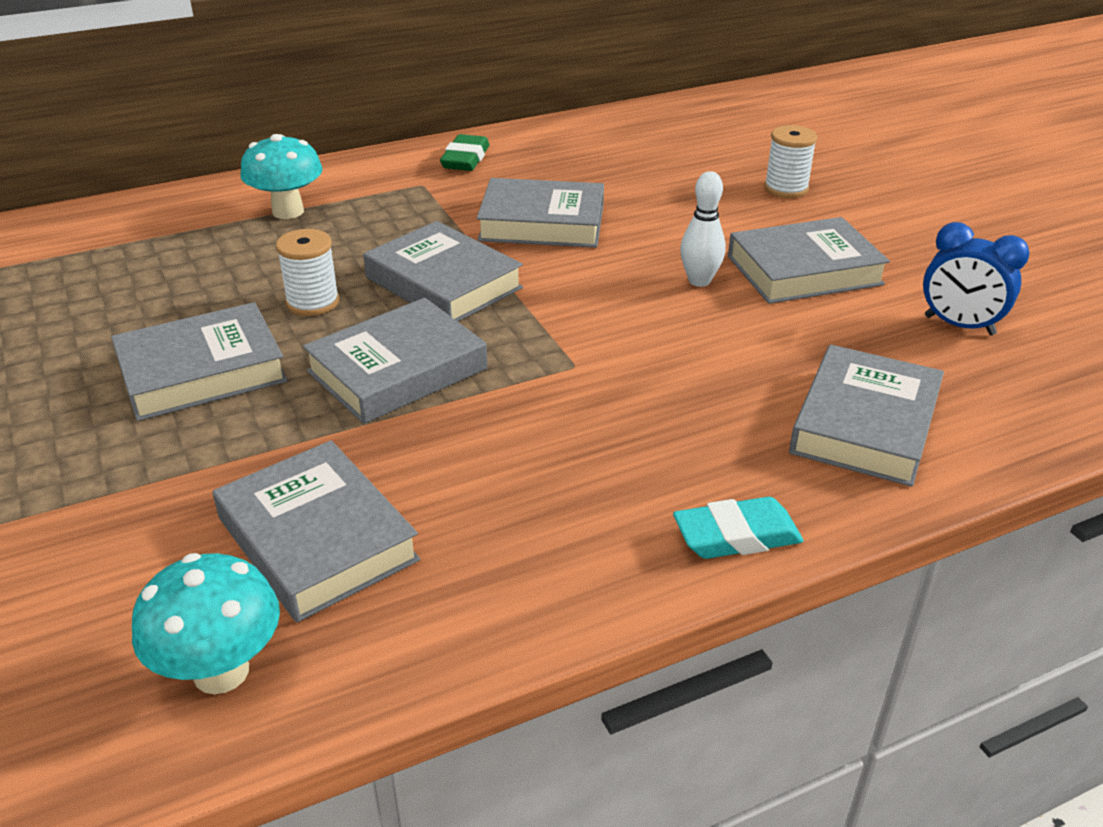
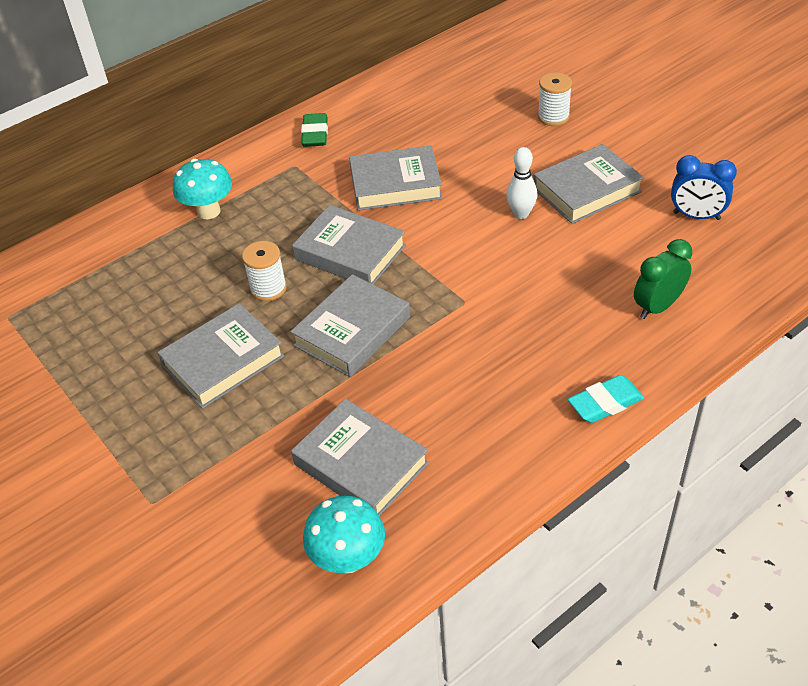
camera: 10 degrees left, 10 degrees up
grey book [789,344,944,487] -> green clock [634,239,692,319]

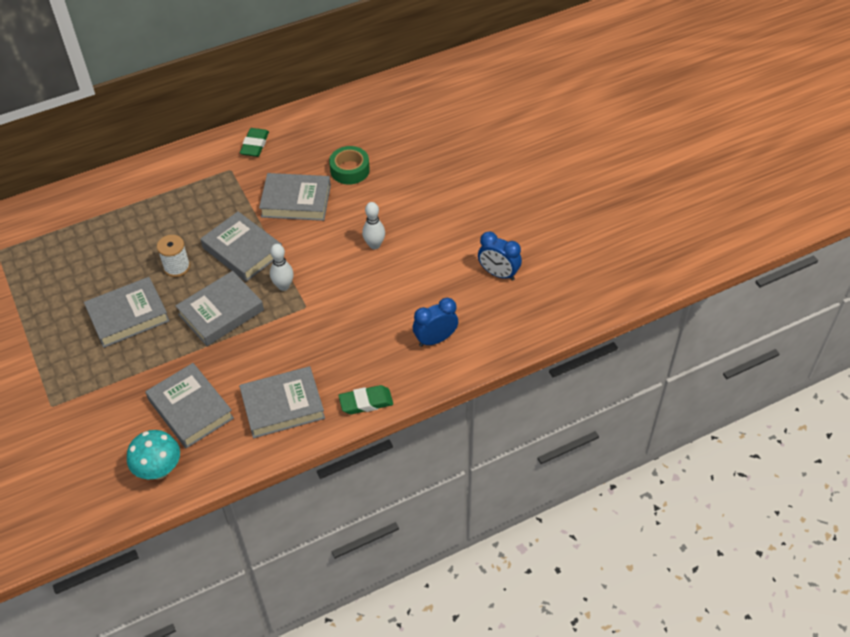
camera: 10 degrees right, 5 degrees up
turquoise mushroom [173,159,232,219] -> none
grey book [533,144,644,224] -> grey book moved to [239,366,325,438]
white spool [538,73,572,126] -> none
turquoise eraser [568,375,644,423] -> green eraser [339,385,393,414]
green clock [634,239,692,319] -> blue clock [413,298,458,347]
none -> white bowling pin [270,244,294,291]
none -> green tape [329,146,370,185]

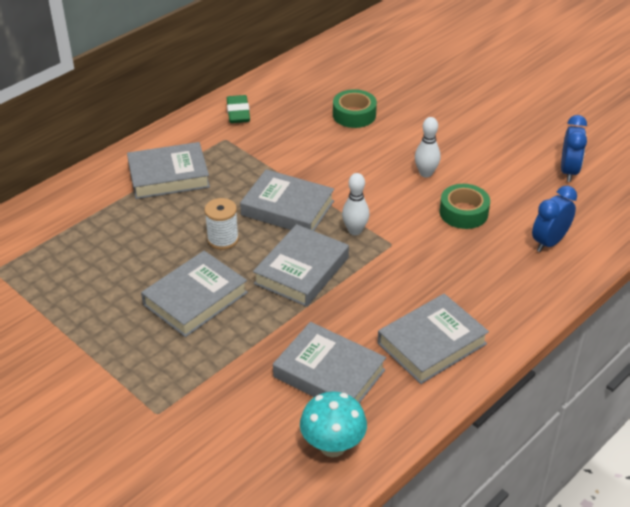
camera: 20 degrees left, 10 degrees down
grey book [259,173,331,221] -> grey book moved to [127,142,210,199]
green eraser [339,385,393,414] -> none
blue clock [478,231,522,281] -> blue clock turned 90 degrees counterclockwise [561,115,587,182]
none -> green tape [440,184,490,229]

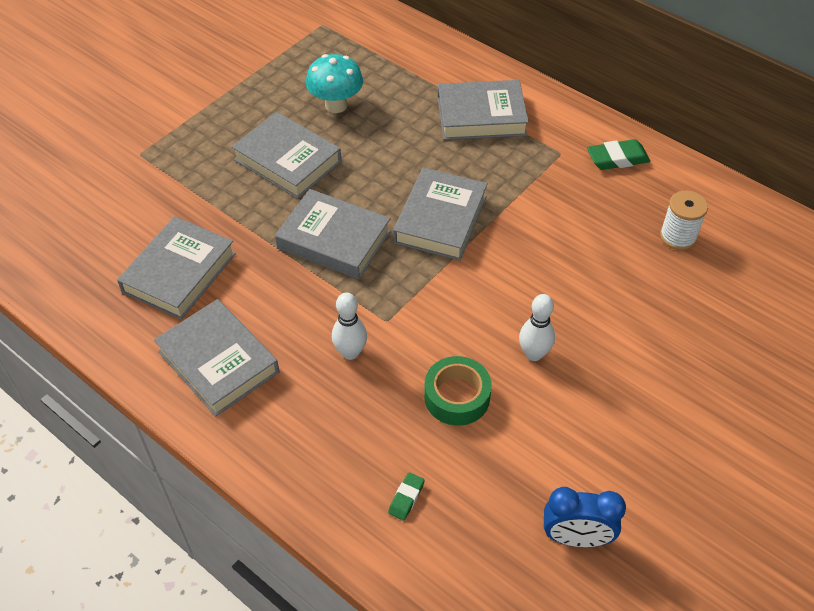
camera: 85 degrees right, 10 degrees up
grey book [127,142,210,199] -> grey book turned 75 degrees counterclockwise [438,80,529,140]
white spool [204,198,239,250] -> white spool moved to [660,190,708,250]
turquoise mushroom [300,392,367,457] -> turquoise mushroom moved to [306,54,363,113]
green tape [333,89,377,128] -> none
white bowling pin [342,173,369,235] -> white bowling pin moved to [332,293,367,360]
blue clock [532,186,577,252] -> green eraser [388,473,424,521]

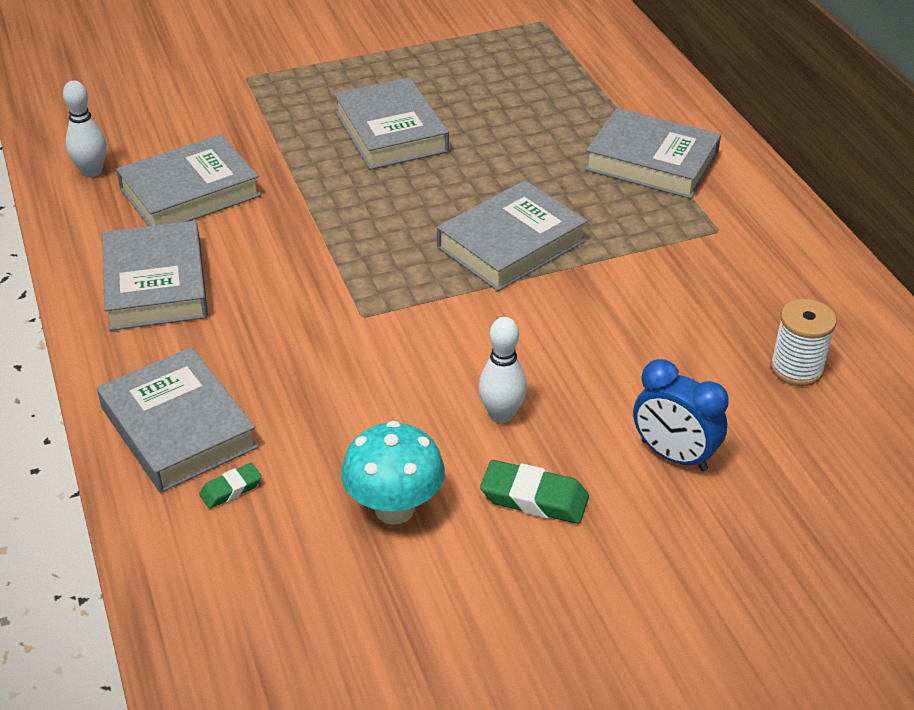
camera: 30 degrees right, 10 degrees down
grey book [275,189,391,279] -> grey book moved to [97,347,258,493]
turquoise mushroom [306,54,363,113] -> turquoise mushroom moved to [341,421,445,525]
white bowling pin [332,293,367,360] -> white bowling pin moved to [63,81,107,177]
green tape [424,356,492,426] -> none
blue clock [544,487,626,547] -> blue clock moved to [633,359,729,471]
green eraser [587,139,650,170] -> green eraser moved to [480,460,589,524]

